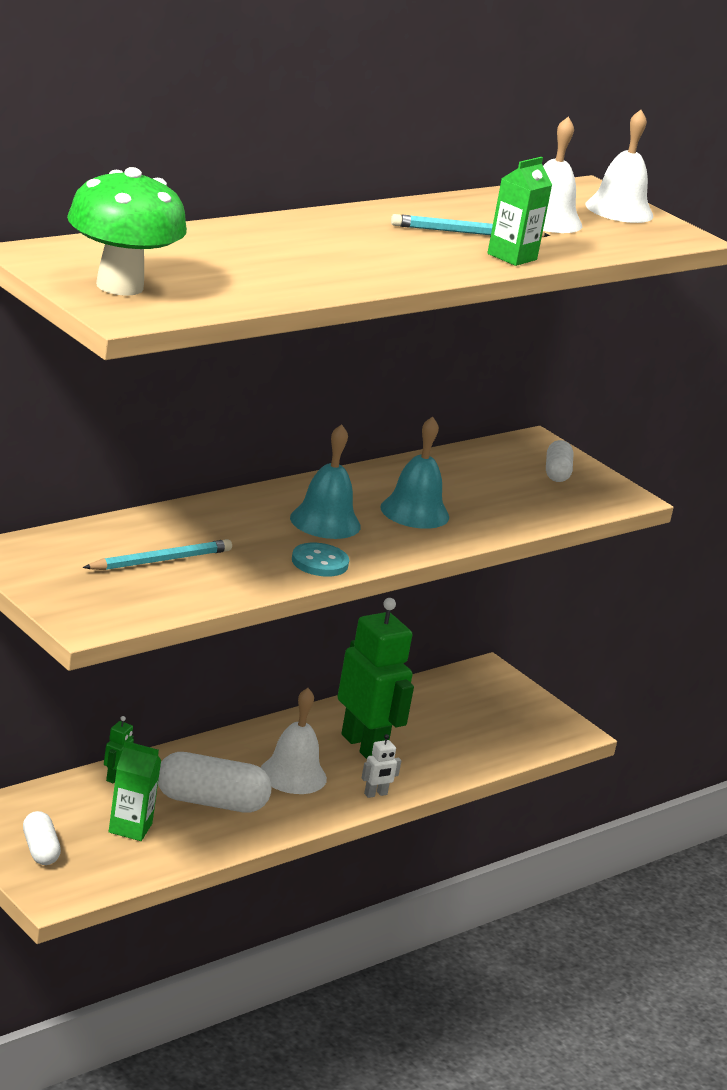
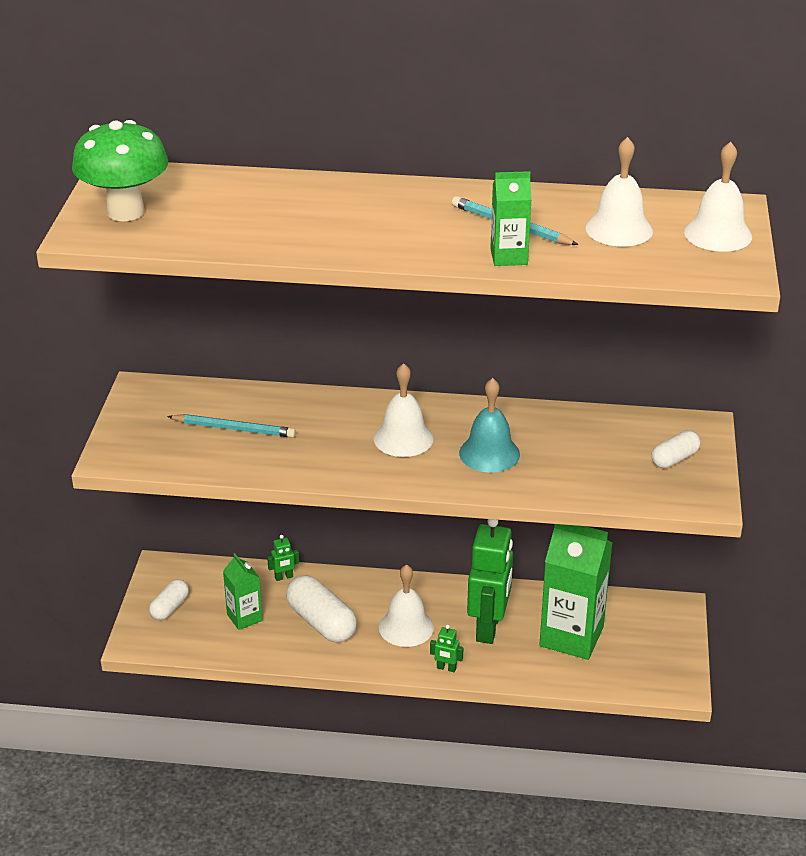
camera: 50 degrees right, 10 degrees up
turquoise bell [290,424,361,539] -> white bell [374,363,434,457]
turquoise button [292,543,349,577] -> none
white robot [362,734,401,798] -> green robot [430,625,463,672]
none -> green carton [539,524,612,660]

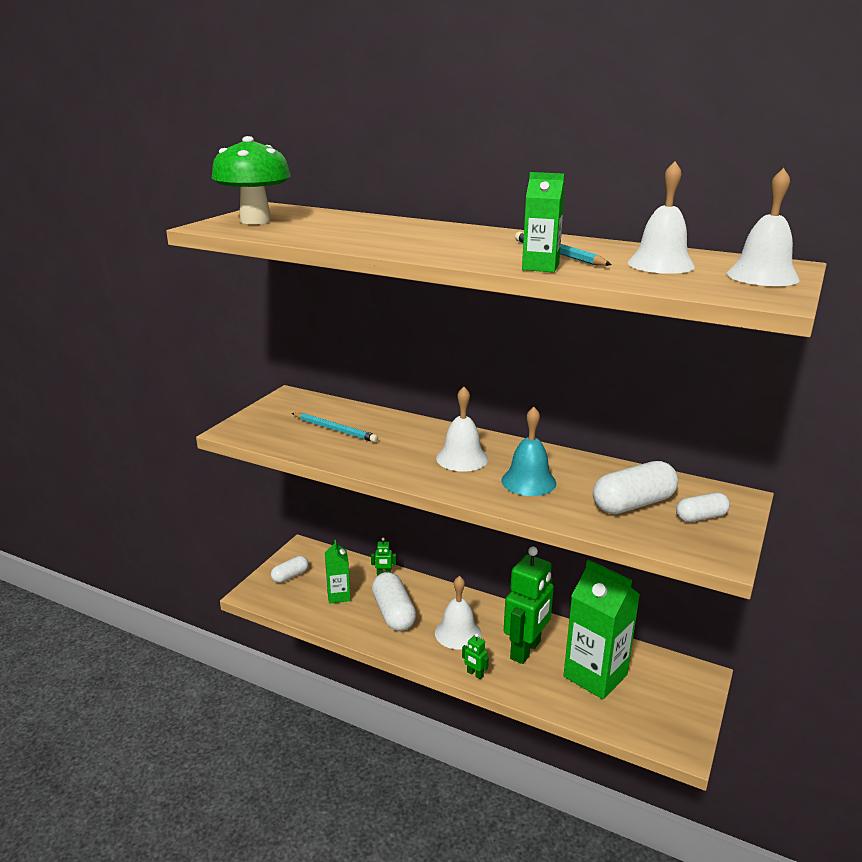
camera: 20 degrees right, 10 degrees down
none -> white capsule [593,461,678,514]

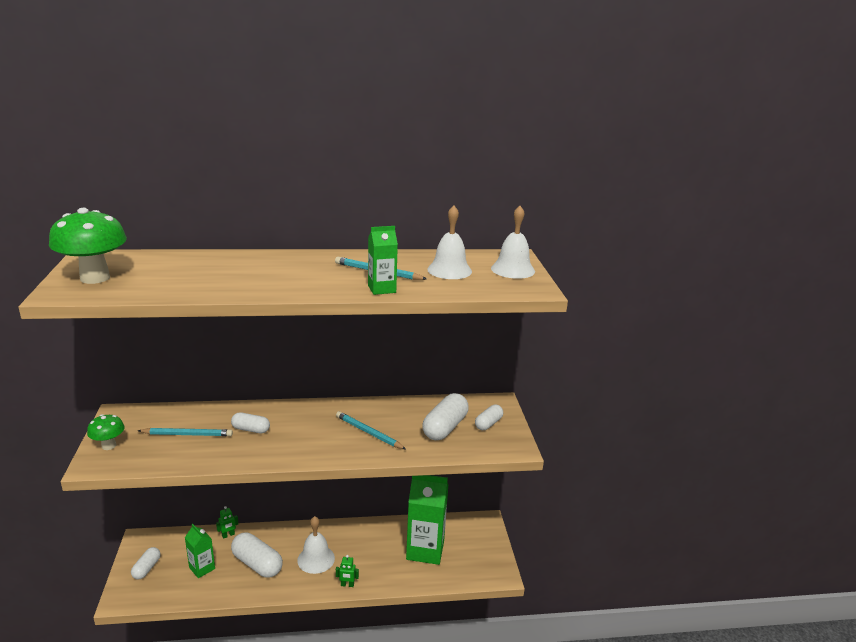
camera: 35 degrees left, 0 degrees up
white bell [436,387,488,472] -> none
turquoise bell [501,407,556,496] -> turquoise pencil [336,411,406,450]
green robot [504,546,554,664] -> none
none -> green mushroom [87,414,125,450]
none -> white capsule [231,412,270,433]

